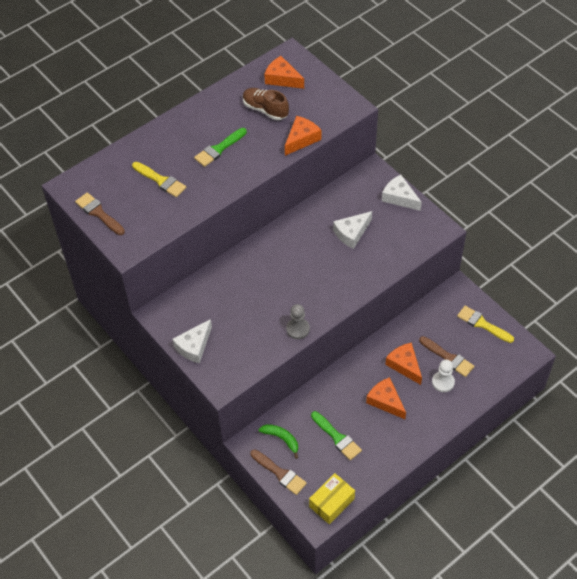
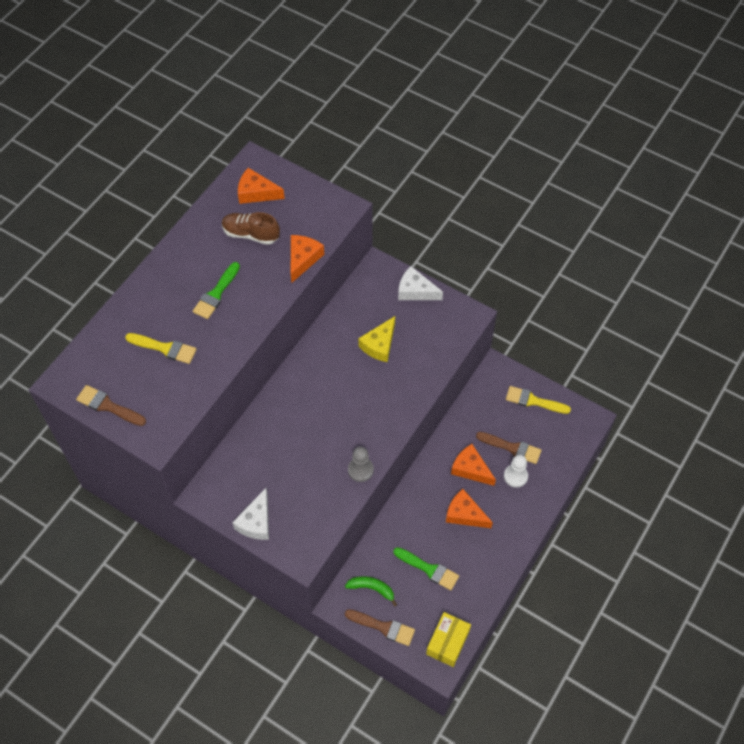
camera: 20 degrees left, 5 degrees up
white cheese [333,211,372,249] -> yellow cheese [358,316,395,362]

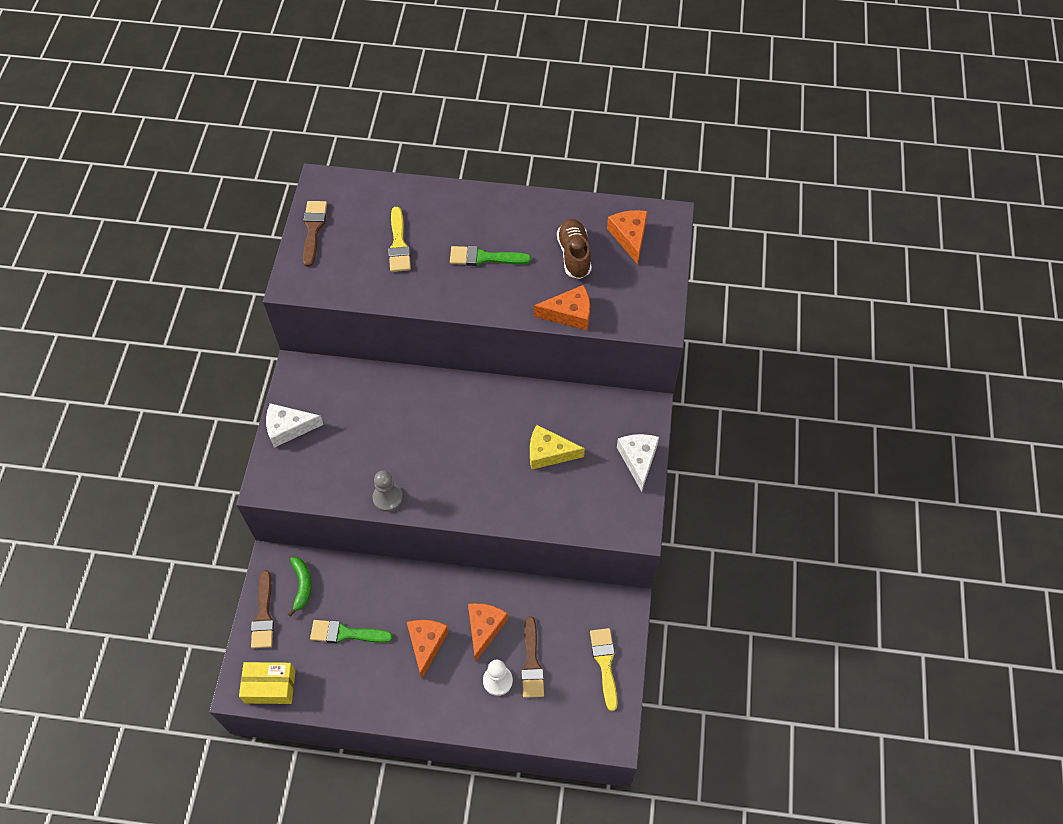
camera: 65 degrees right, 0 degrees up
green brush [393,547,459,590] -> green brush turned 90 degrees clockwise [310,620,393,643]

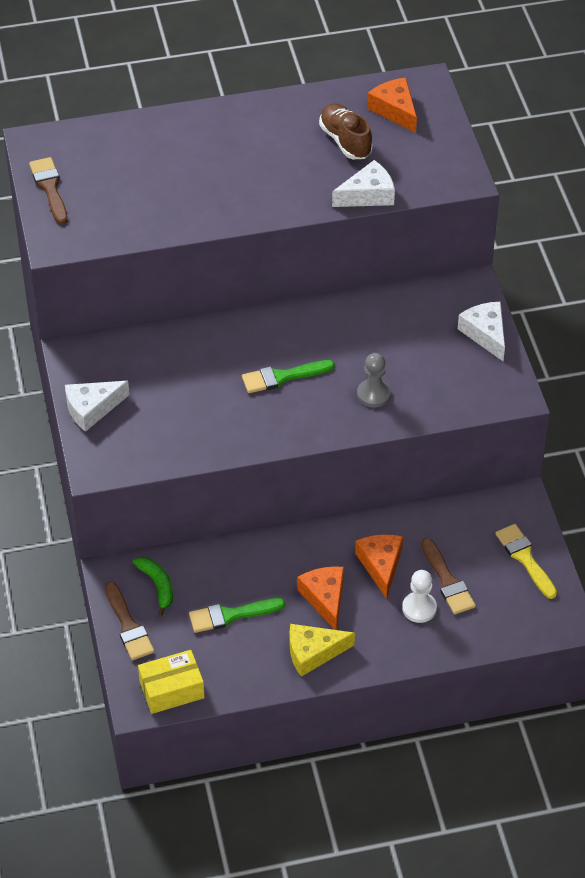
camera: 20 degrees left, 10 degrees down
grey pawn [373,470,403,512] -> grey pawn moved to [357,353,391,408]
yellow brush [388,207,411,272] -> none
green brush [450,246,531,266] -> green brush moved to [242,360,335,393]
yellow cheese [530,425,585,470] -> yellow cheese moved to [290,624,355,677]
orange cheese [534,285,590,330] -> white cheese [332,160,395,207]

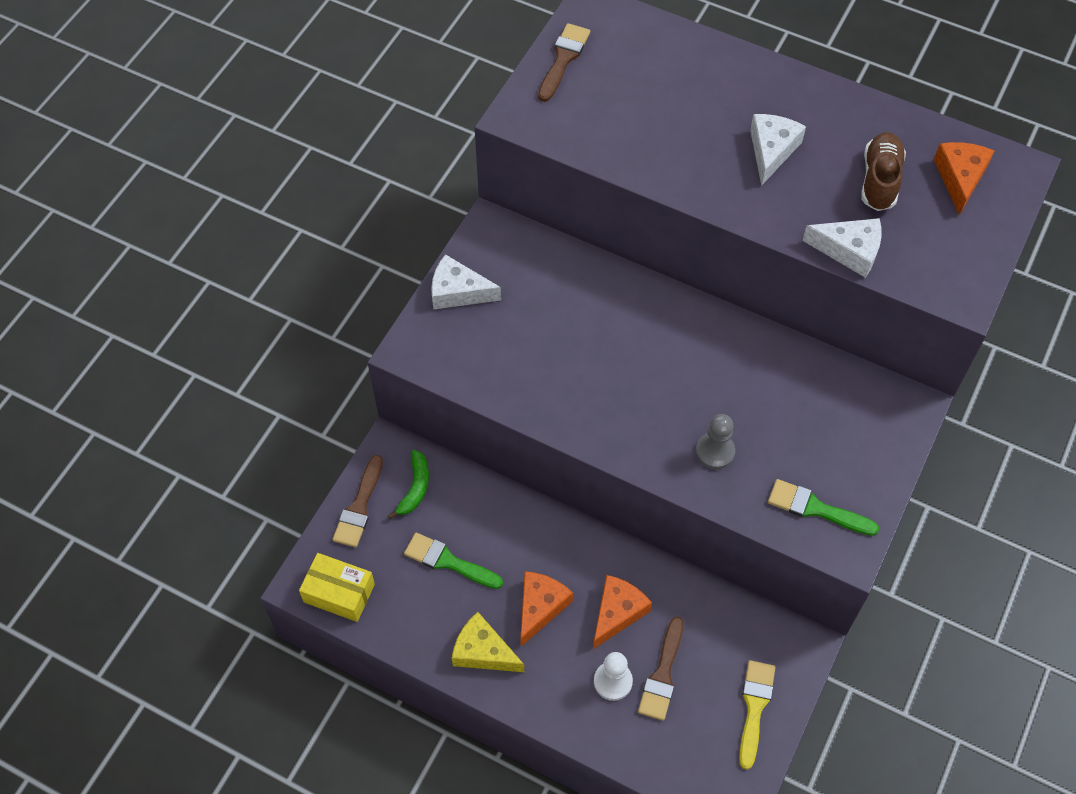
camera: 40 degrees right, 10 degrees up
green brush [242,360,335,393] -> green brush moved to [768,479,879,536]
white cheese [458,302,505,361] -> white cheese moved to [750,114,806,186]

